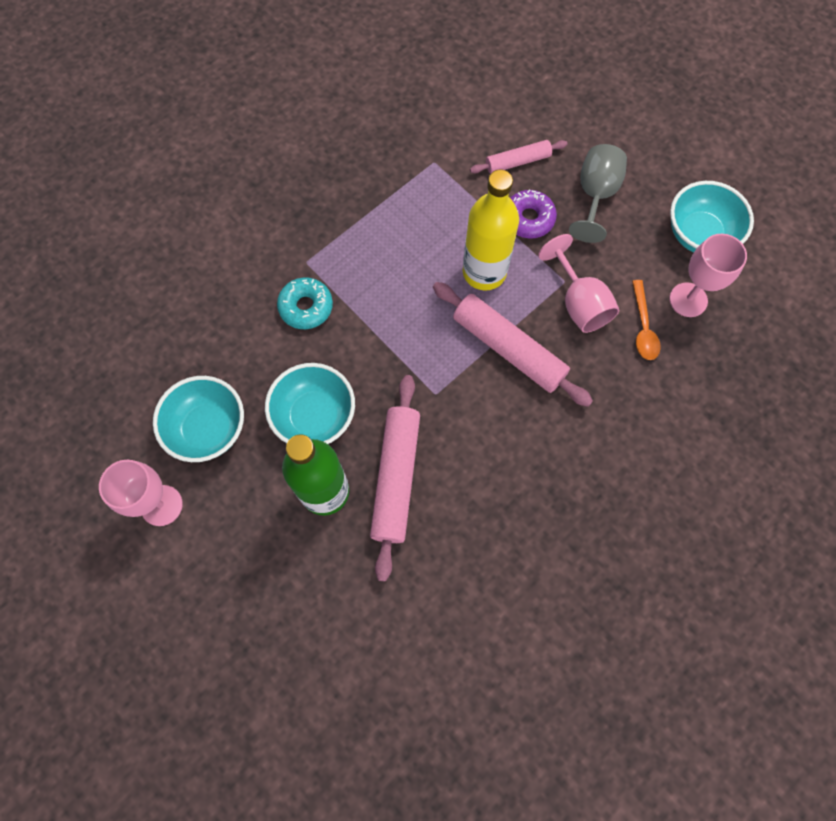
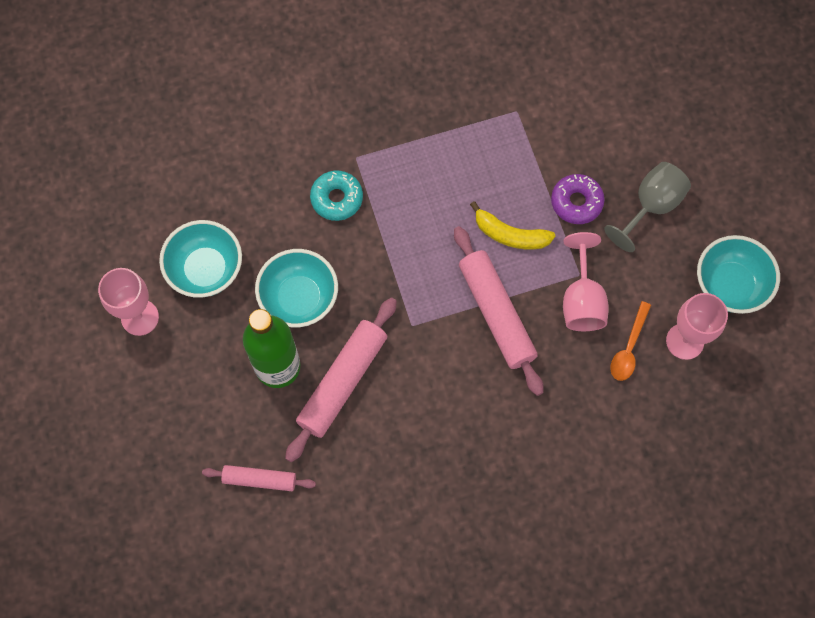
camera: 25 degrees right, 0 degrees up
yellow bottle [463,170,519,291] -> yellow banana [470,201,555,249]
pink rolling pin [470,140,568,174] -> pink rolling pin moved to [202,465,316,491]

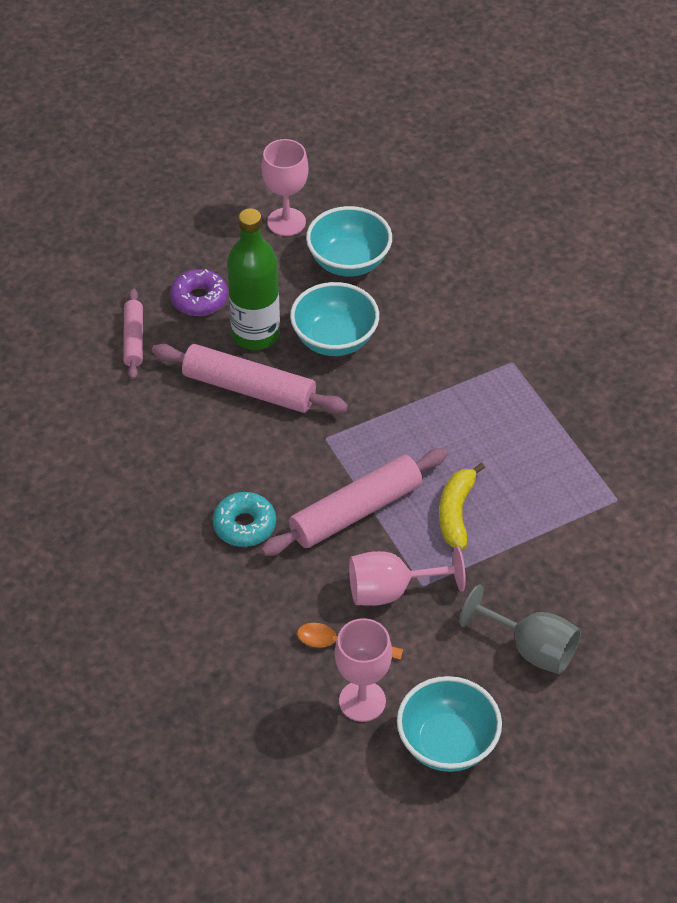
camera: 80 degrees right, 20 degrees down
turquoise donut [310,171,363,221] -> turquoise donut moved to [213,492,276,547]
purple donut [551,174,605,224] -> purple donut moved to [170,269,228,316]

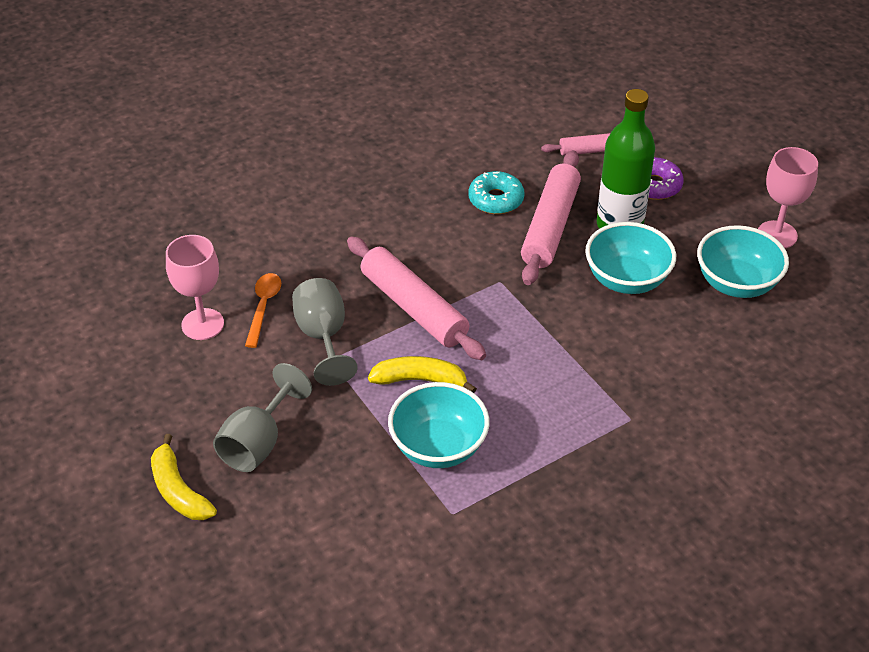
camera: 85 degrees right, 5 degrees down
turquoise donut [213,492,276,547] -> turquoise donut moved to [468,171,525,214]
pink goblet [349,546,466,606] -> grey goblet [292,278,358,386]
turquoise bowl [397,676,502,772] -> turquoise bowl moved to [388,382,489,468]
none -> yellow banana [151,434,217,520]

